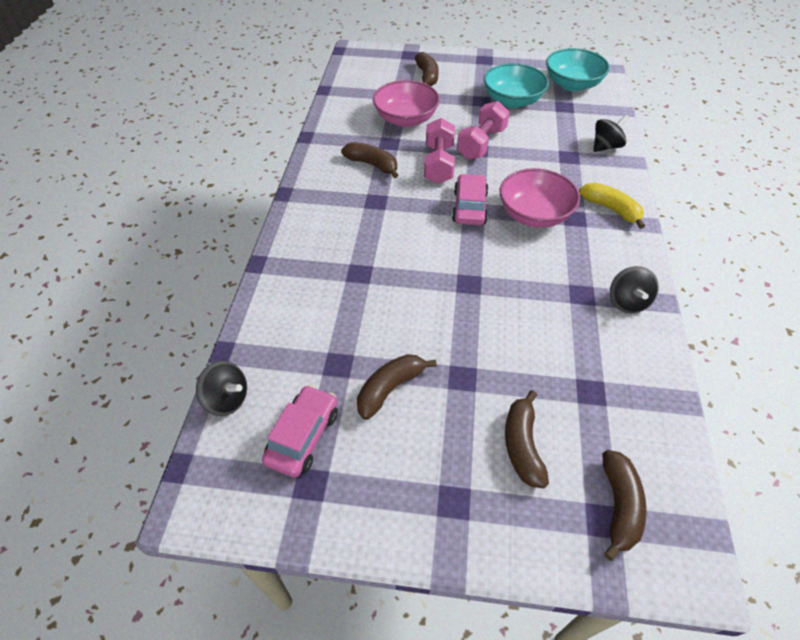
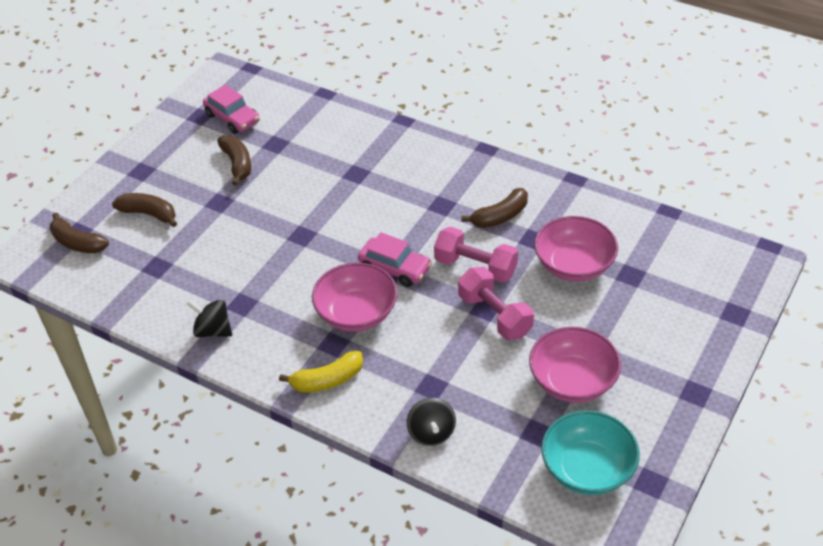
camera: 115 degrees right, 5 degrees down
black spinning top [196,361,247,416] -> none
brown banana [415,52,439,86] -> none
turquoise bowl [484,63,549,108] -> pink bowl [529,327,621,403]

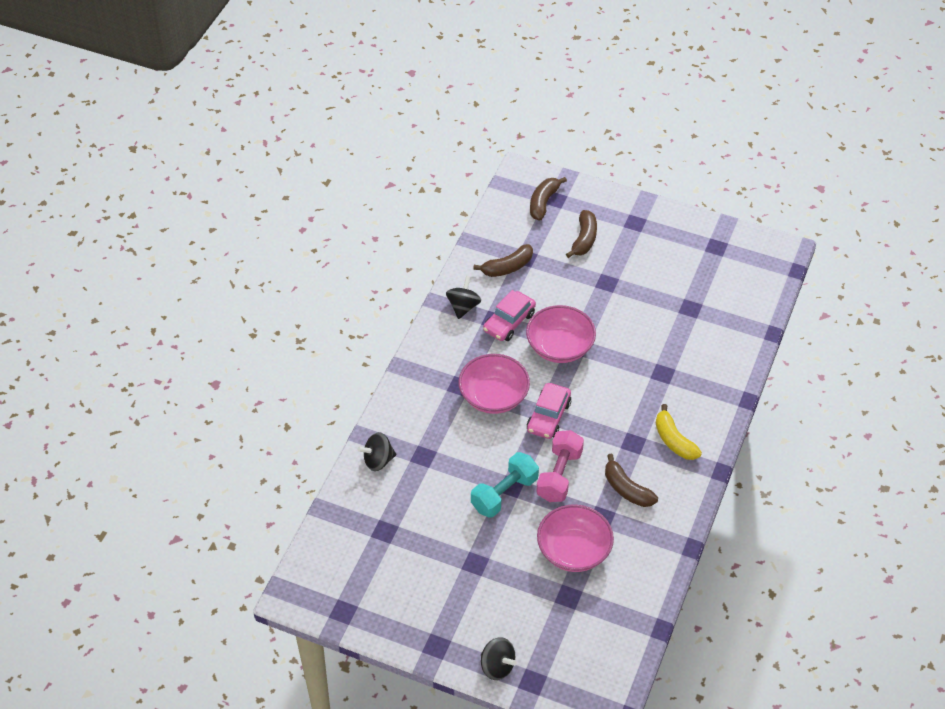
camera: 80 degrees right, 5 degrees up
pink car [203,85,260,134] -> pink car moved to [483,290,536,341]
brown banana [217,135,251,186] -> brown banana moved to [473,244,533,277]
yellow banana [279,351,363,393] -> yellow banana moved to [656,404,702,460]
pink dumbbell [458,267,534,340] -> turquoise dumbbell [471,452,539,518]
pink bowl [529,327,621,403] -> pink bowl moved to [526,305,596,363]
turquoise bowl [541,410,640,495] -> none
none -> black spinning top [481,637,517,680]

